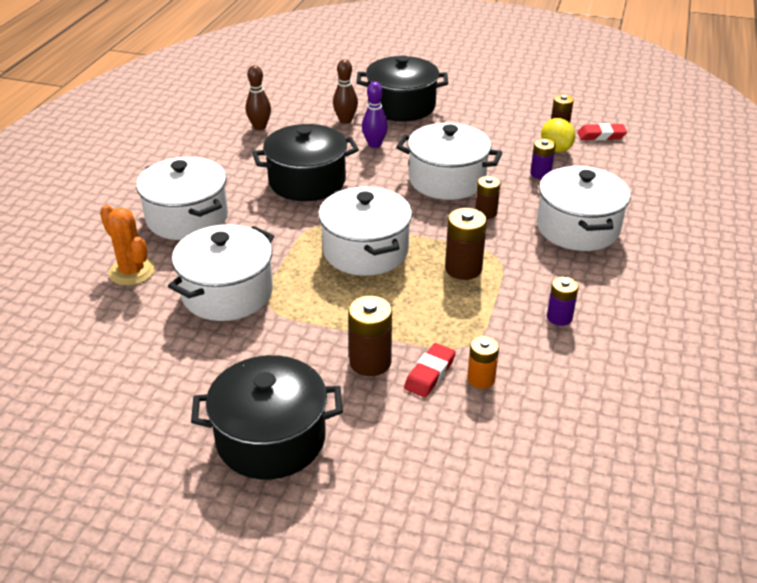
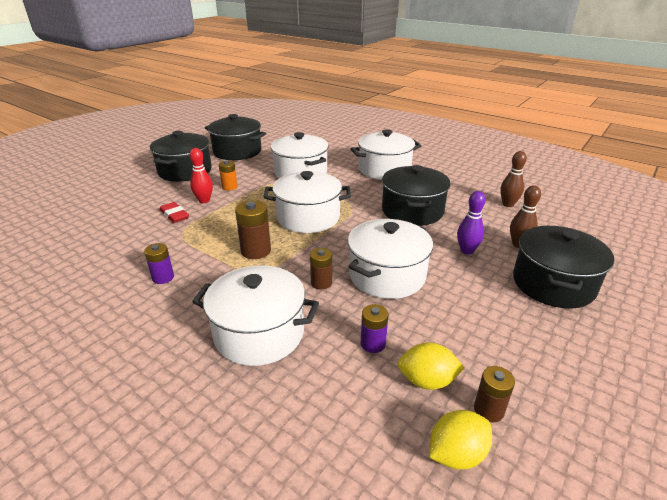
camera: 110 degrees right, 5 degrees down
orange cactus [100,205,155,286] -> none
brown battery [348,296,392,376] -> red bowling pin [189,148,213,203]
orange battery [467,336,499,389] -> orange battery moved to [219,160,238,191]
red eraser [577,123,627,140] -> yellow lemon [429,410,492,469]
none -> black pot [205,114,266,160]

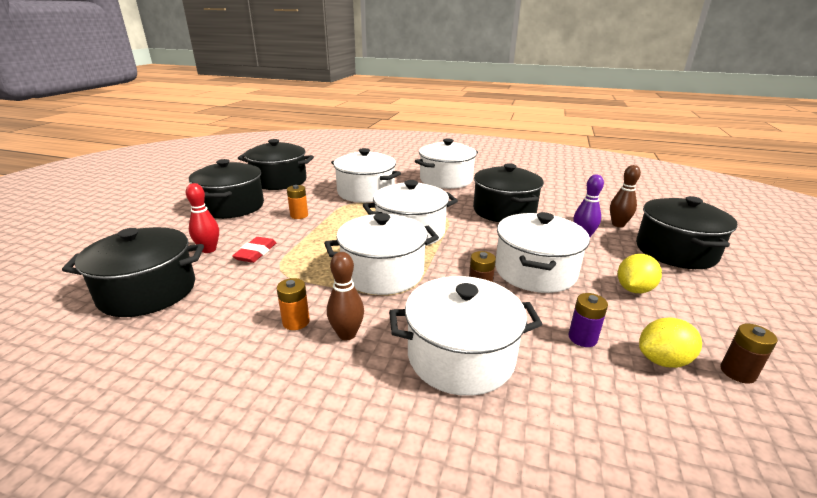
camera: 20 degrees left, 5 degrees down
purple battery [144,243,174,284] -> orange battery [277,278,310,330]
red eraser [160,202,189,223] -> red eraser turned 75 degrees clockwise [232,237,276,263]
red bowling pin [189,148,213,203] -> red bowling pin moved to [186,183,219,253]
brown battery [235,200,271,259] -> white pot [324,213,439,295]
yellow lemon [429,410,492,469] -> yellow lemon moved to [618,254,662,293]
brown bowling pin [500,151,527,207] -> brown bowling pin moved to [327,252,364,340]
none -> black pot [62,227,204,317]

